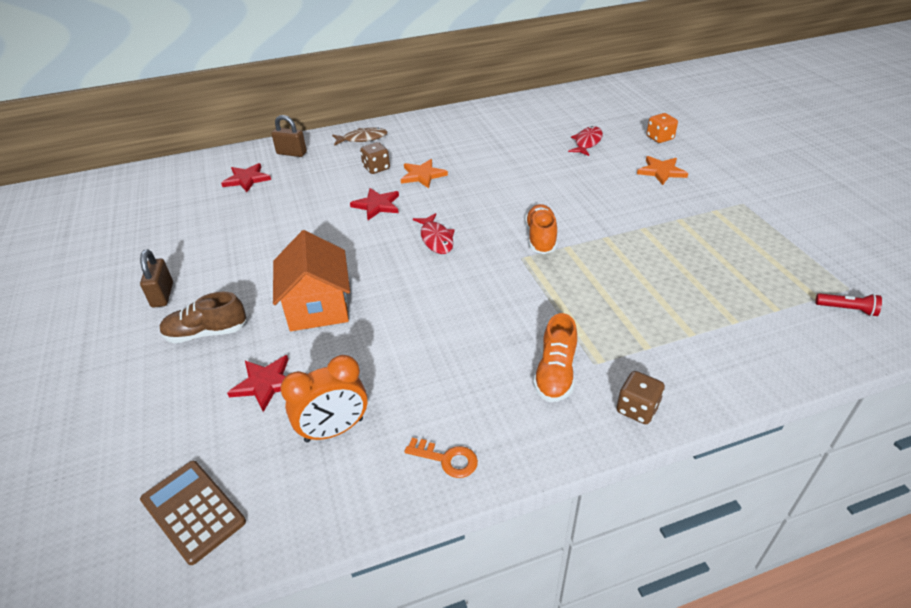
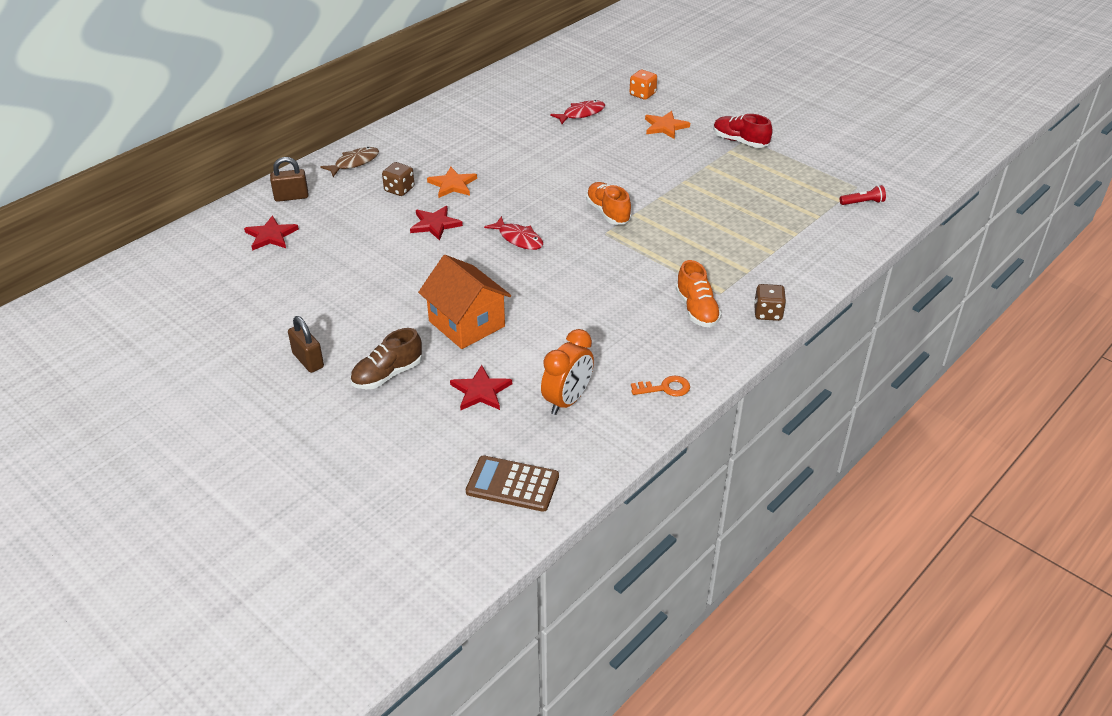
camera: 30 degrees left, 0 degrees up
red fish [568,126,603,156] -> red fish turned 60 degrees clockwise [550,100,605,124]
none -> red shoe [713,114,772,148]

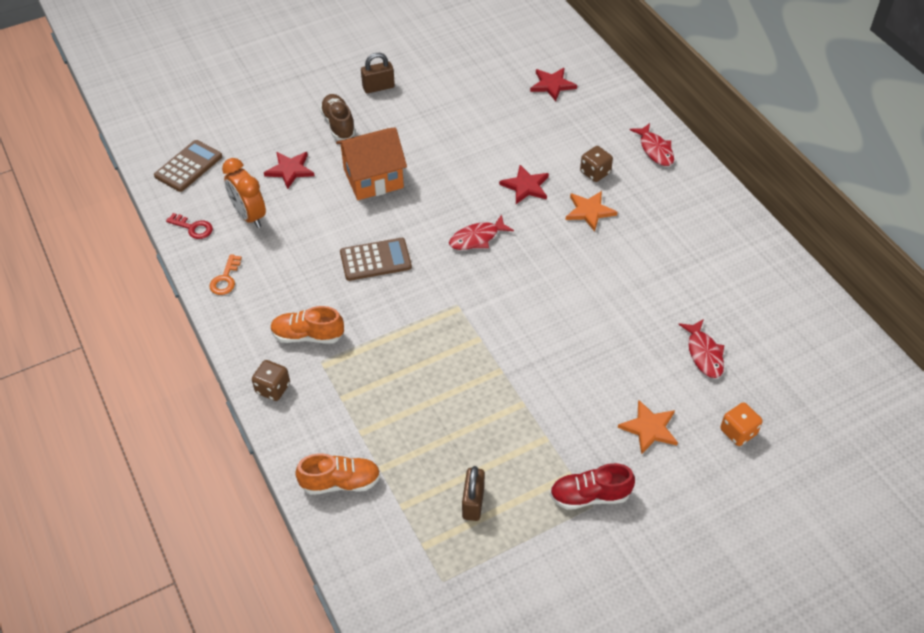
camera: 110 degrees right, 10 degrees up
brown padlock [270,157,309,202] -> brown padlock moved to [462,466,485,521]
brown fish [320,147,379,177] -> red fish [630,123,674,166]
orange shoe [586,182,631,225] -> orange shoe moved to [295,453,381,495]
red shoe [713,114,772,148] -> red shoe turned 150 degrees counterclockwise [550,463,635,510]
red flashlight [840,185,886,205] -> none
none -> red key [166,213,213,239]
none -> brown calculator [340,238,412,281]

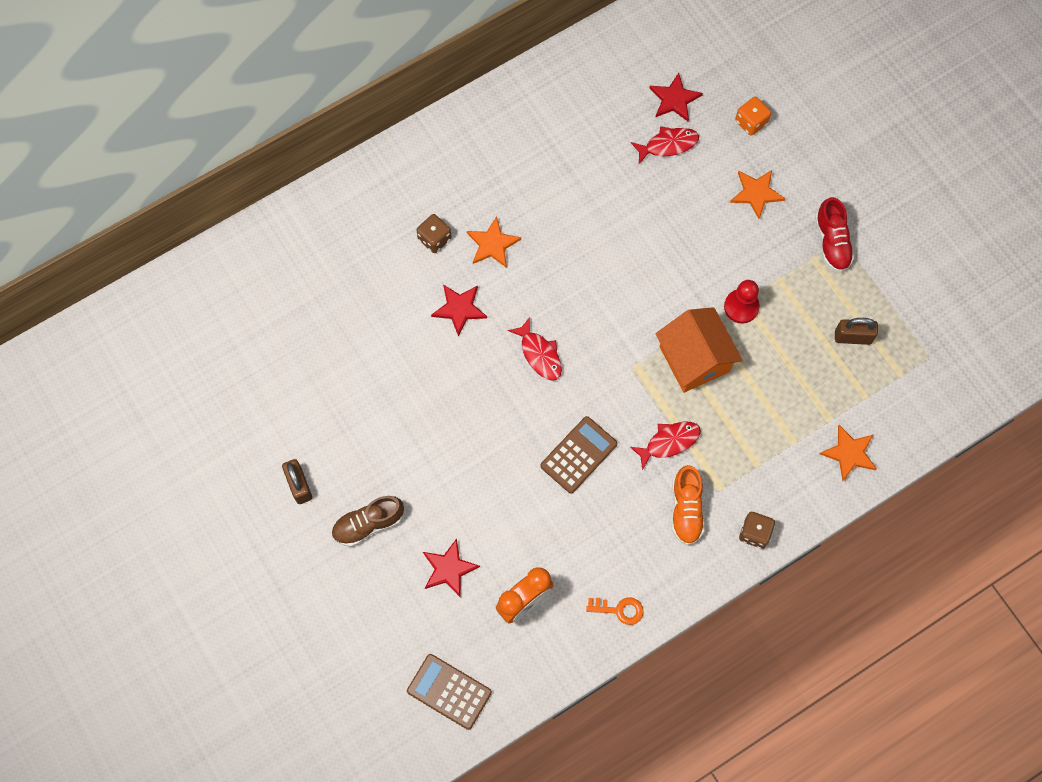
camera: 95 degrees left, 20 degrees up
red key [166,213,213,239] -> none
orange shoe [295,453,381,495] -> orange star [820,425,877,481]
orange house [336,127,407,200] -> orange house moved to [655,307,742,393]
brown calculator [340,238,412,281] -> brown calculator turned 60 degrees clockwise [540,416,617,493]
red star [530,68,577,101] -> red star moved to [649,73,703,121]
red fish [630,123,674,166] -> red fish moved to [630,422,701,470]
none -> red pawn [724,280,760,324]

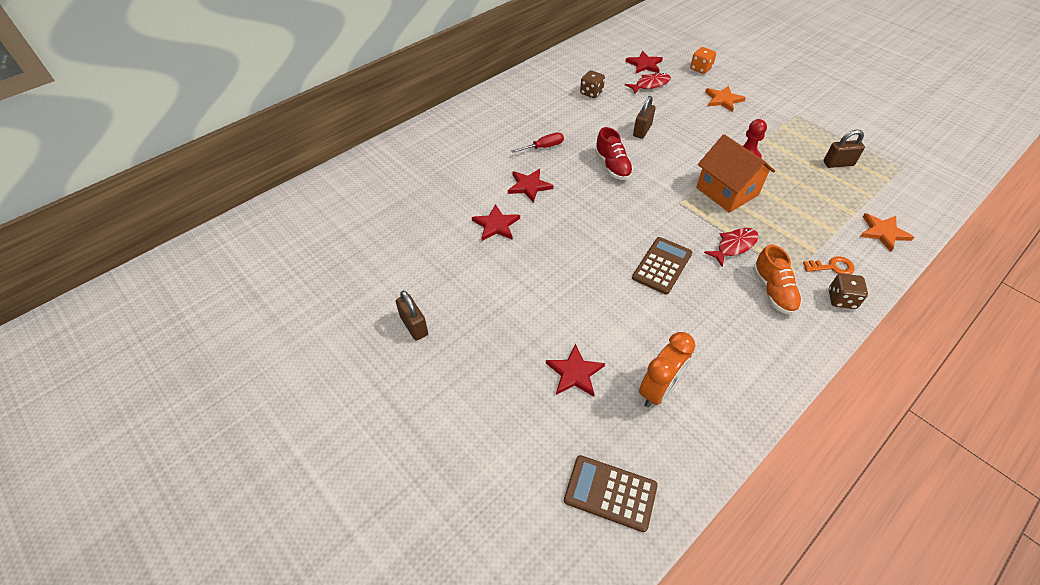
camera: 10 degrees left, 20 degrees down
brown shoe [331,496,404,547] -> none
brown dice [416,214,451,253] -> brown dice moved to [580,70,605,98]
orange star [467,216,521,268] -> red screwdriver [511,133,564,153]
red fish [508,317,562,381] -> none
orange key [586,597,644,625] -> orange key moved to [803,256,855,274]
red shoe [815,197,855,272] -> red shoe moved to [595,127,633,180]
none -> red star [472,204,520,241]
none -> brown padlock [633,96,656,139]

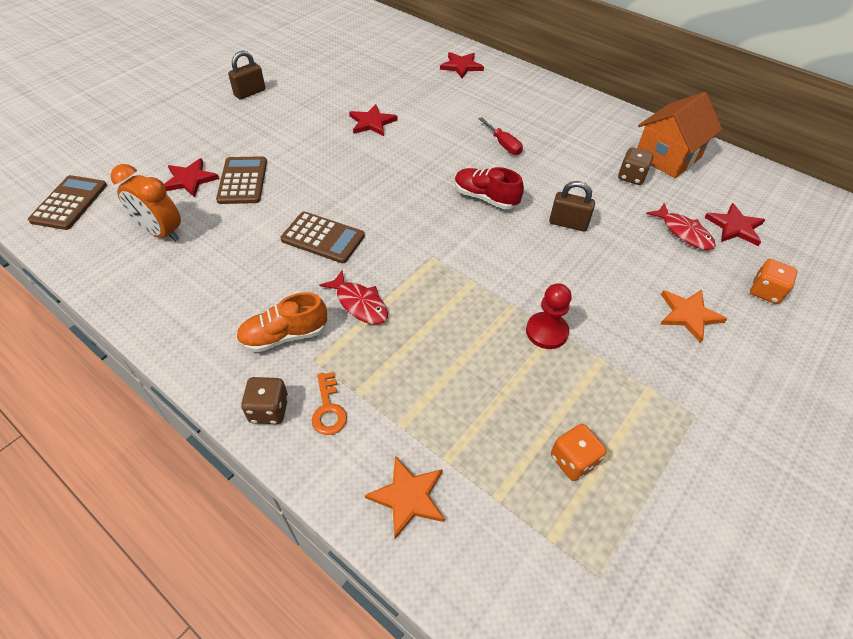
camera: 80 degrees right, 0 degrees up
red star [508,169,554,203] -> red star moved to [440,52,484,78]
red shoe [595,127,633,180] -> red shoe turned 60 degrees clockwise [454,167,524,209]
orange house [696,134,775,213] -> orange house moved to [637,92,723,178]
brown padlock [823,130,865,168] -> orange dice [551,424,607,481]
none -> brown calculator [216,156,267,204]

